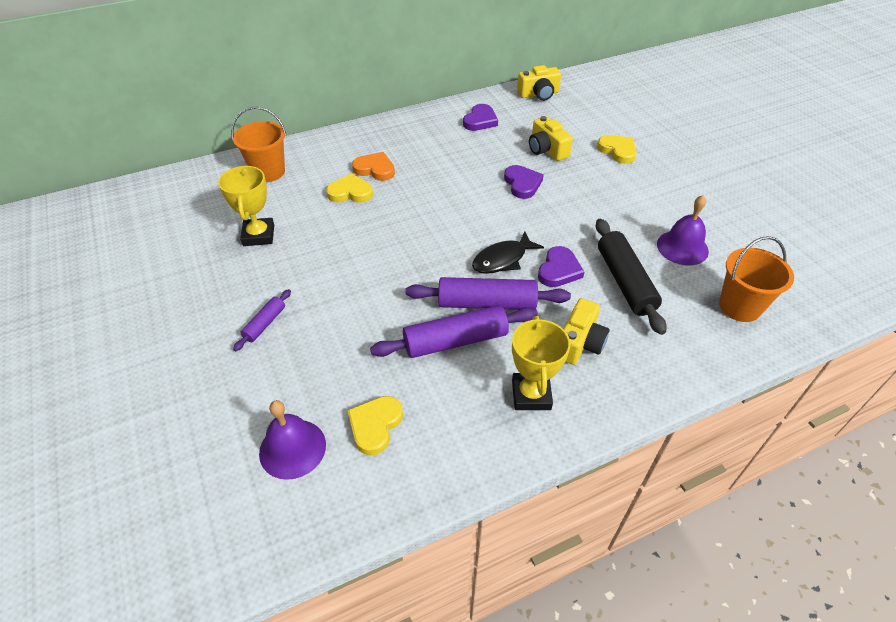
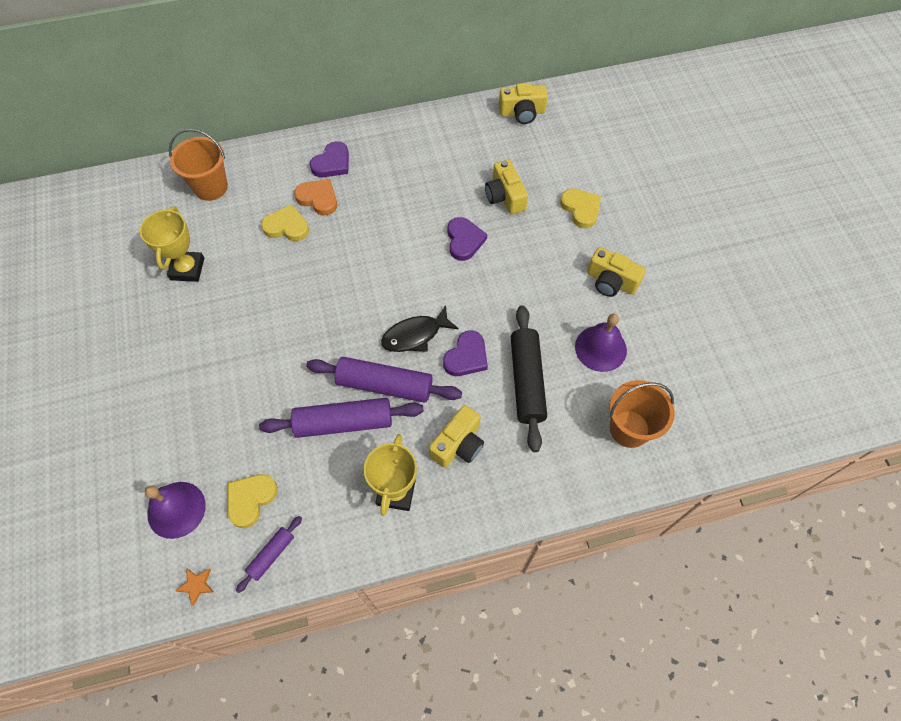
camera: 10 degrees right, 15 degrees up
purple rolling pin [233,289,291,351] -> purple rolling pin moved to [236,516,302,593]
purple heart [463,104,498,131] -> purple heart moved to [310,141,349,177]
none -> orange star [175,568,214,606]
none -> yellow camera [587,247,646,297]

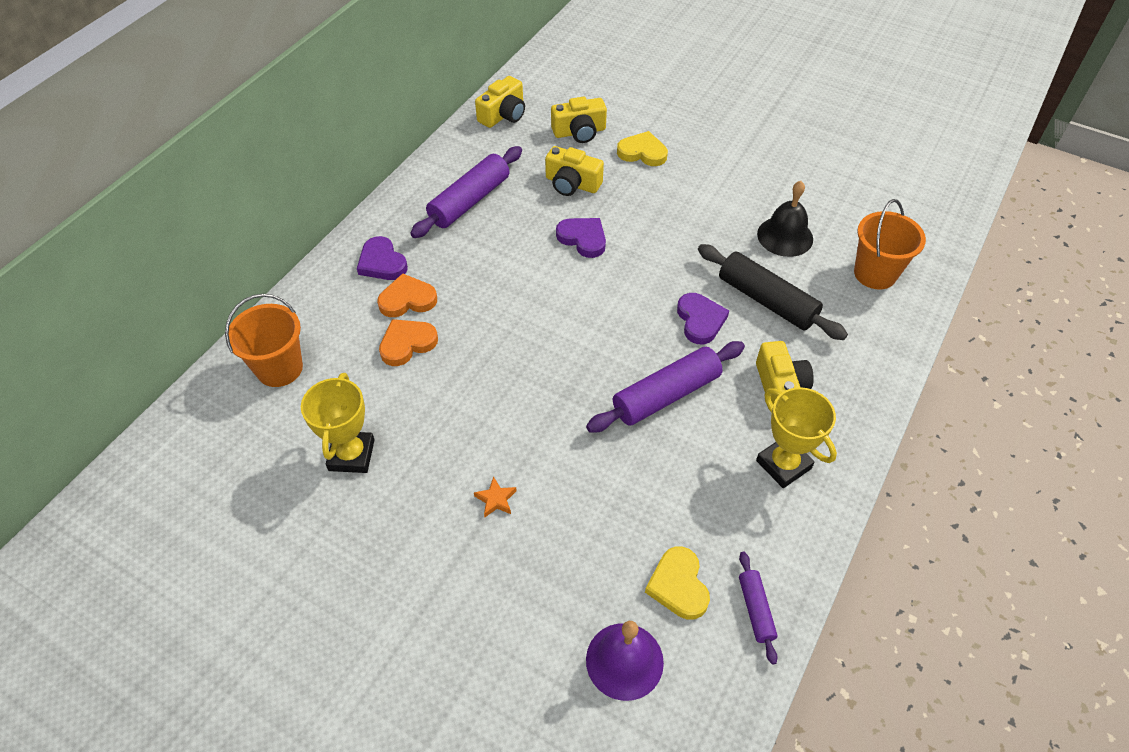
camera: 45 degrees left, 10 degrees down
yellow trophy [140,207,204,282] -> yellow trophy turned 45 degrees clockwise [301,373,375,473]
orange star [175,568,214,606] -> orange star moved to [474,476,517,517]
purple rolling pin [259,398,424,438] -> purple rolling pin moved to [410,146,522,238]
yellow heart [261,204,309,241] -> orange heart [379,319,438,366]
purple heart [310,141,349,177] -> purple heart turned 150 degrees clockwise [357,236,408,280]
black fish [381,305,459,352] -> none
purple bell [575,314,627,372] -> black bell [757,181,813,257]
yellow camera [587,247,646,297] -> yellow camera moved to [551,96,607,143]

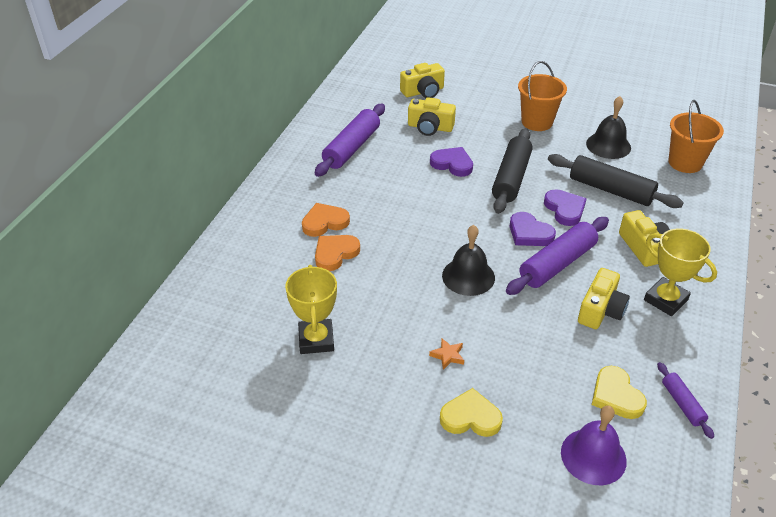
camera: 10 degrees left, 10 degrees down
orange bucket [225,294,303,387] -> orange bucket moved to [518,61,567,131]
purple heart [357,236,408,280] -> purple heart moved to [510,212,556,246]
yellow camera [475,76,525,128] -> yellow camera moved to [578,268,630,329]
yellow heart [617,131,668,166] -> yellow heart moved to [440,388,503,437]
none -> black bell [442,225,495,296]
none -> black rolling pin [492,128,533,214]

